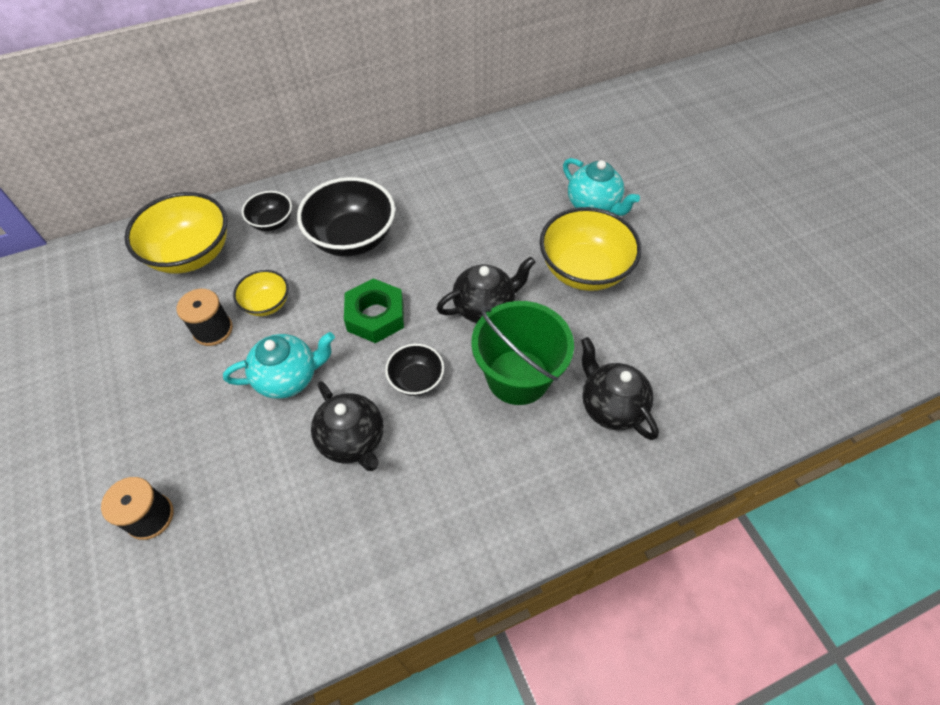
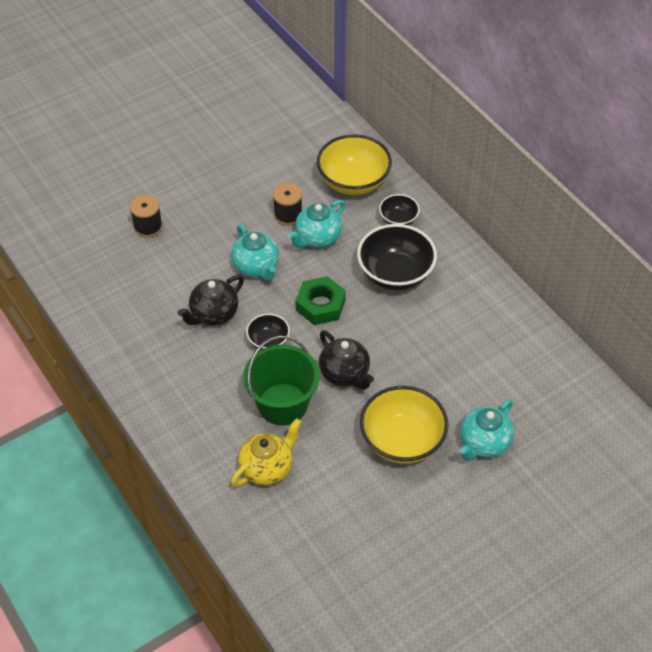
camera: 80 degrees right, 5 degrees down
yellow bowl [233,270,289,316] -> turquoise teapot [288,200,345,248]
black teapot [581,337,659,440] -> yellow teapot [231,418,301,487]

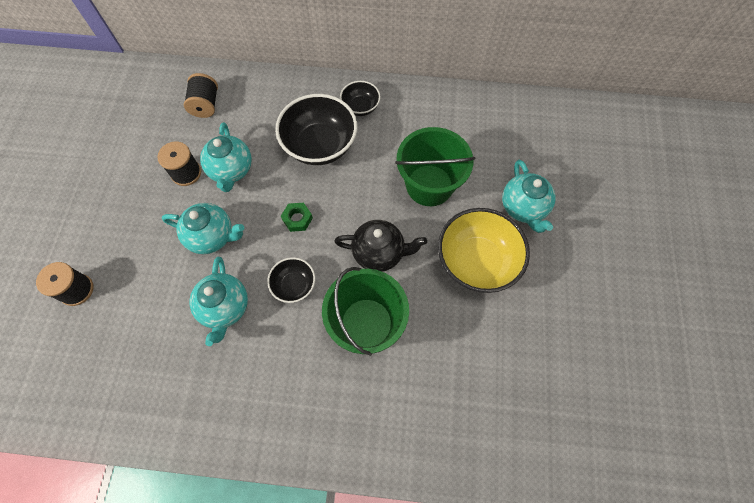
camera: 50 degrees left, 15 degrees up
black teapot [178,275,244,325] -> turquoise teapot [189,257,248,346]
yellow teapot [231,418,301,487] -> none
green nut [296,276,346,325] -> green nut [281,203,313,232], size x0.58
yellow bowl [317,134,392,195] -> black spool [184,73,218,118]
black bowl [379,194,420,225] -> black bowl moved to [340,81,381,116]
none -> green bucket [395,127,475,206]

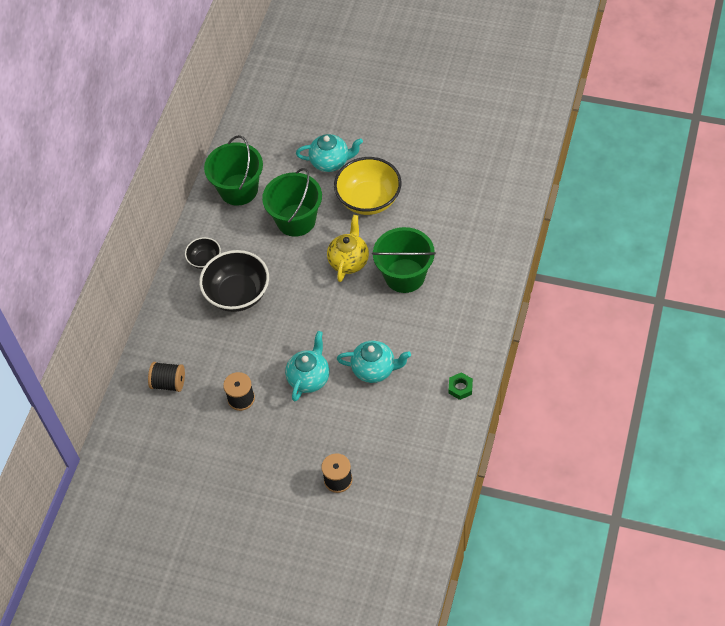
camera: 75 degrees left, 10 degrees down
turquoise teapot [200,122,252,192] -> none
black bowl [267,257,315,303] -> none
green nut [281,203,313,232] -> green nut moved to [449,372,473,400]
black teapot [334,220,427,272] -> yellow teapot [327,215,369,282]
none -> green bucket [204,135,263,205]

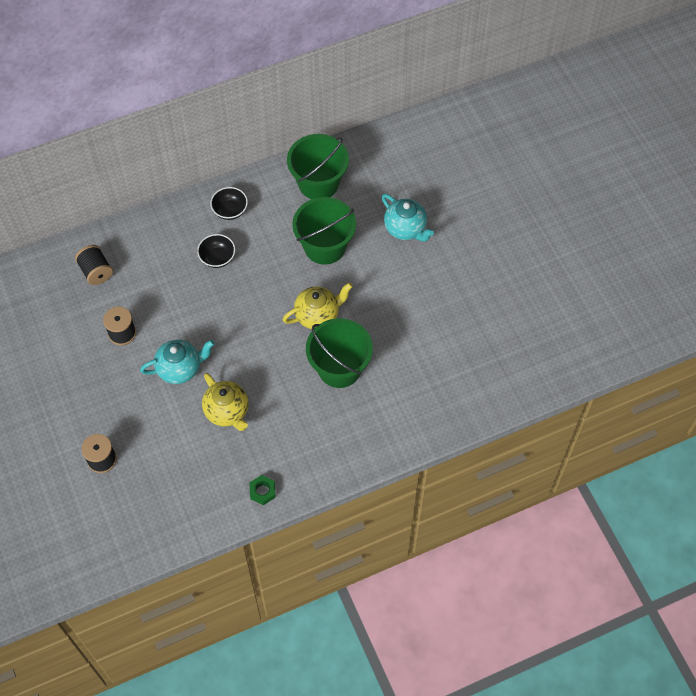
camera: 45 degrees right, 5 degrees up
black bowl [199,250,269,312] -> black bowl [197,234,235,268], size x0.53
yellow bowl [334,157,402,215] -> none
turquoise teapot [337,340,411,383] -> yellow teapot [202,373,249,431]

